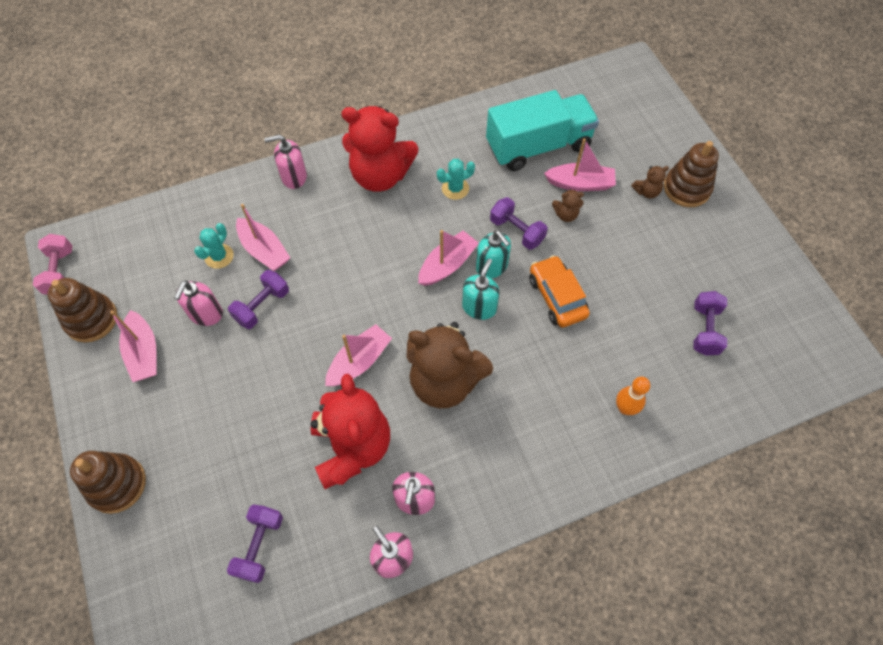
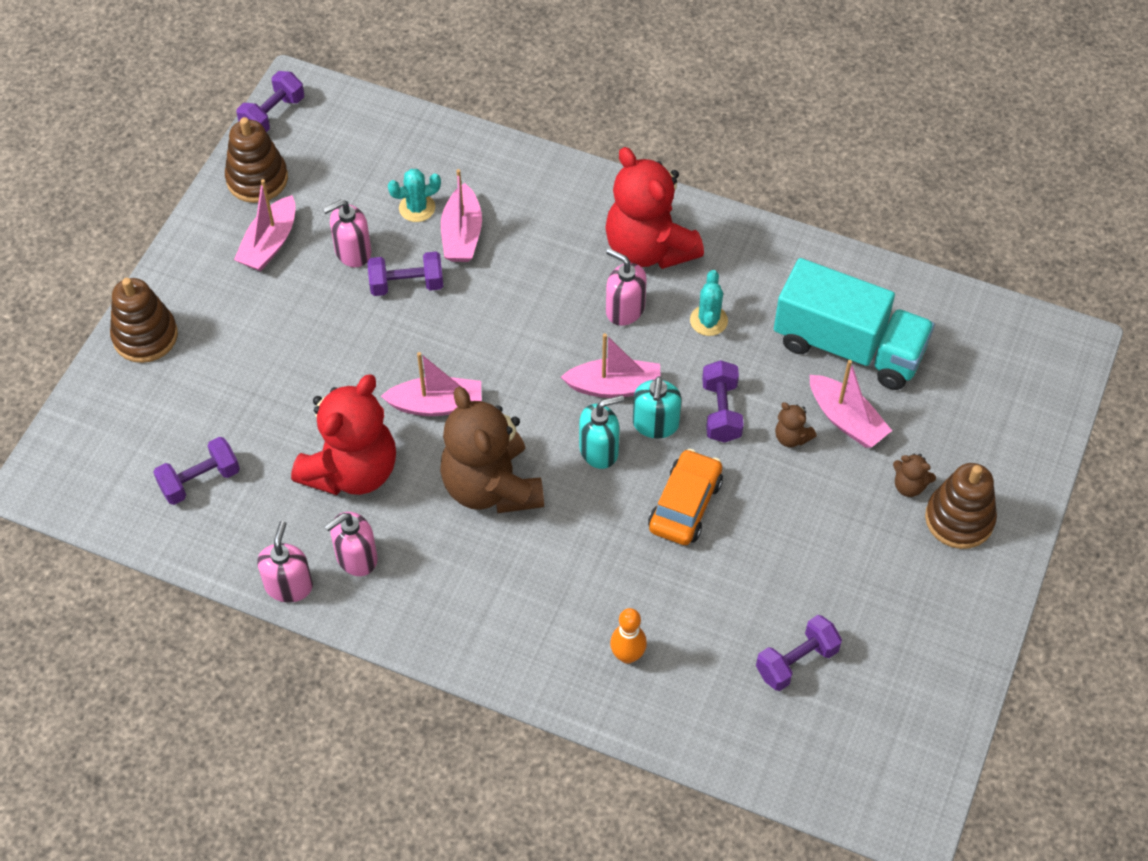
camera: 45 degrees right, 5 degrees down
pink dumbbell [33,234,73,295] -> purple dumbbell [237,71,304,132]
pink soap dispenser [264,135,307,189] -> pink soap dispenser moved to [606,248,647,326]
turquoise cactus [437,159,475,200] -> turquoise cactus turned 75 degrees clockwise [690,270,728,336]

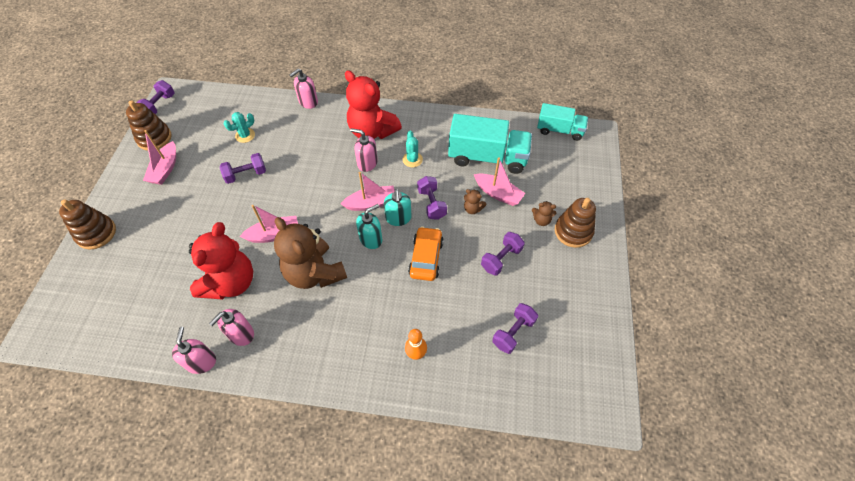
camera: 15 degrees left, 0 degrees up
purple dumbbell [153,437,240,505] -> purple dumbbell moved to [481,232,525,276]
pink soap dispenser [323,200,371,267] -> pink soap dispenser moved to [290,69,318,109]
pink boat [441,169,482,262] -> none
none -> turquoise truck [537,103,588,141]

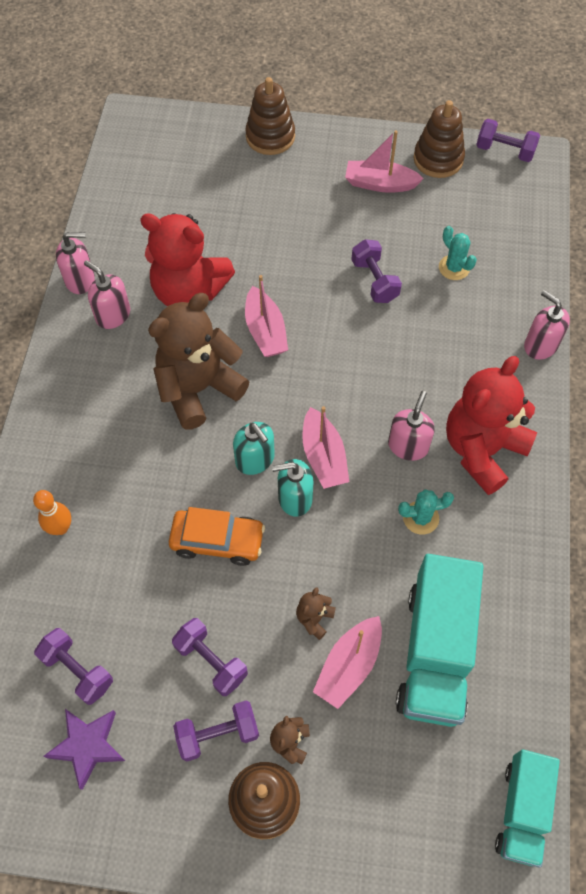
camera: 90 degrees right, 5 degrees up
purple dumbbell [417,176,447,220] -> purple dumbbell moved to [173,701,259,761]
none -> purple star [44,709,125,790]

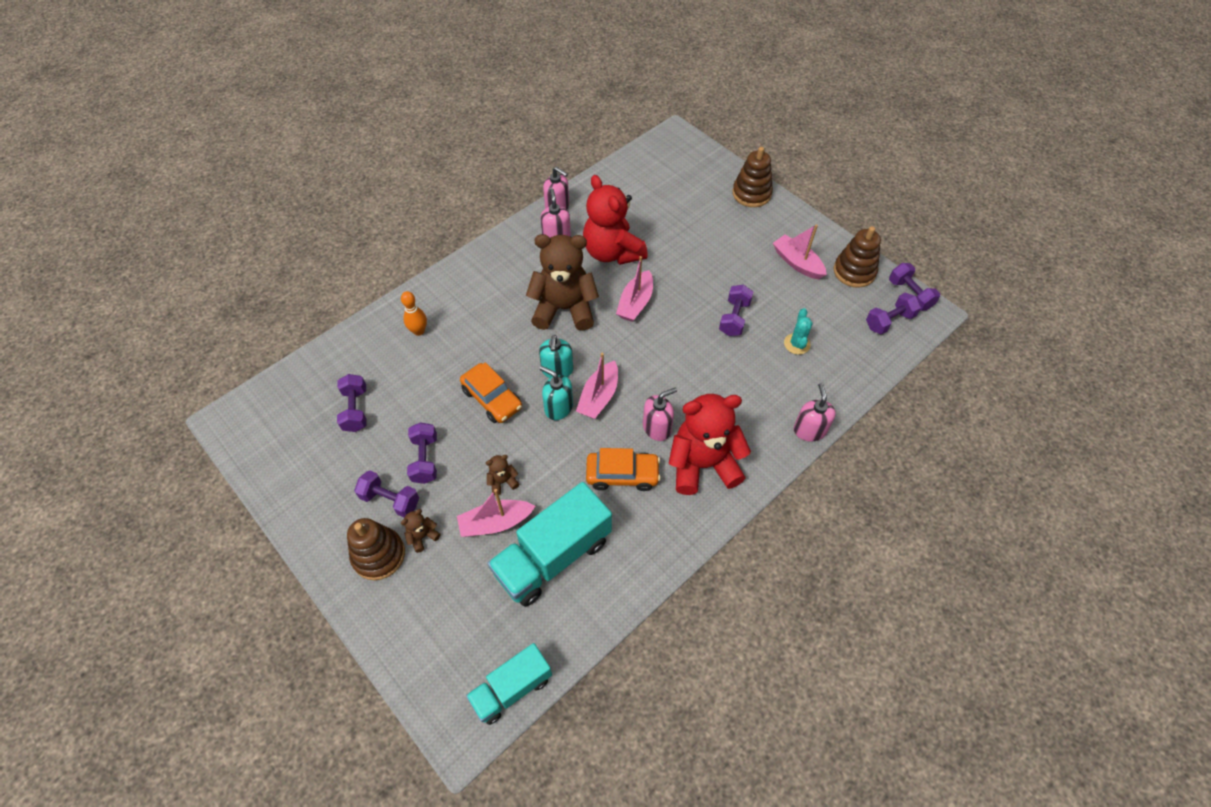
camera: 40 degrees right, 5 degrees down
purple star [44,709,125,790] -> none
turquoise cactus [398,489,454,535] -> orange car [586,448,661,491]
none -> purple dumbbell [866,293,921,335]

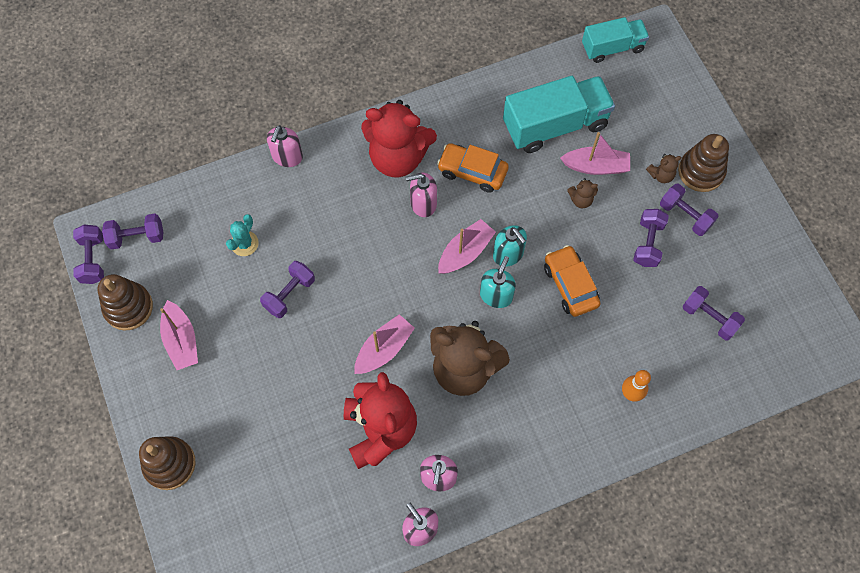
camera: 160 degrees left, 10 degrees up
purple dumbbell [337,374,367,432] -> purple dumbbell turned 60 degrees counterclockwise [683,286,745,341]

